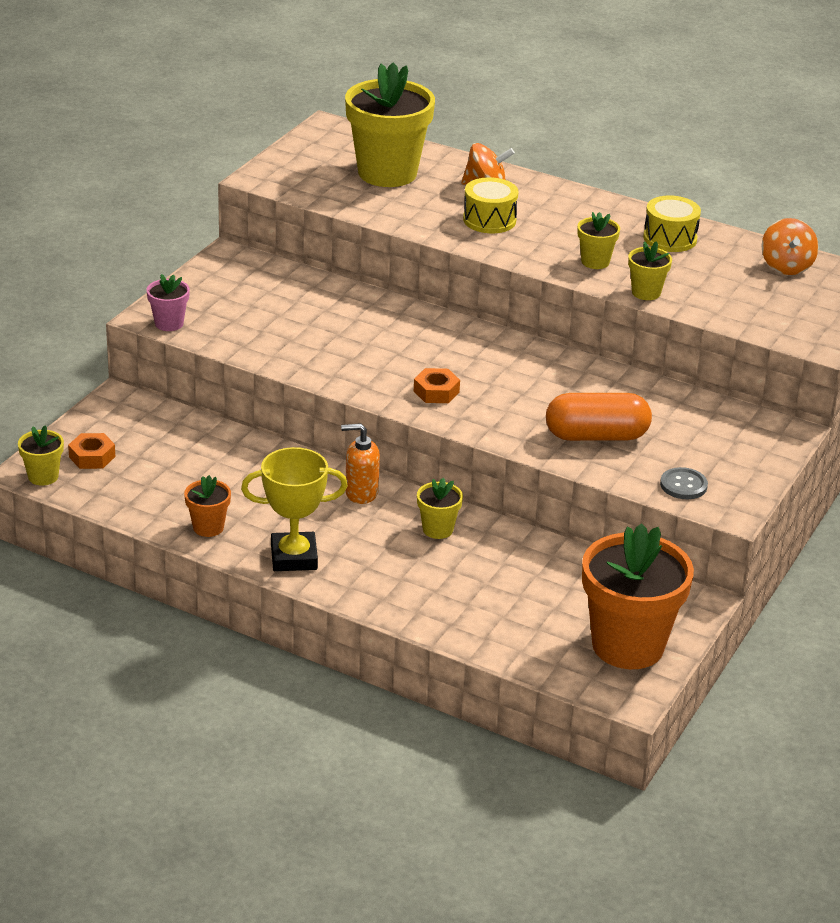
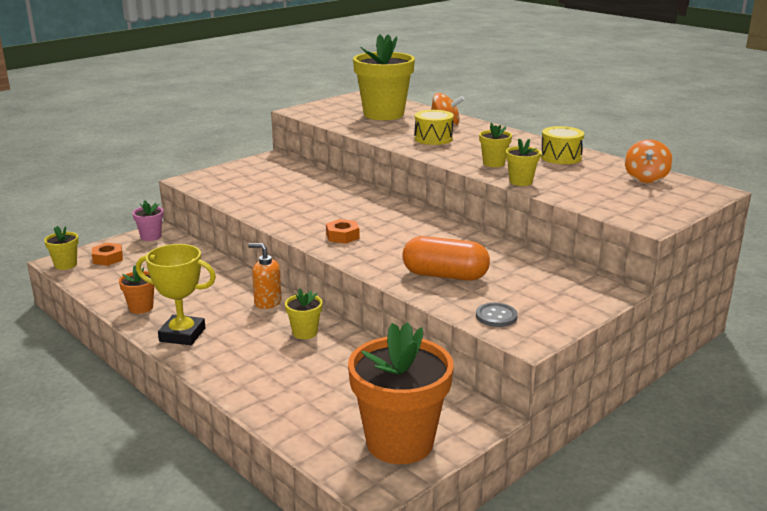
camera: 20 degrees right, 10 degrees down
pink flower pot [147,274,190,331] -> pink flower pot moved to [132,200,163,241]

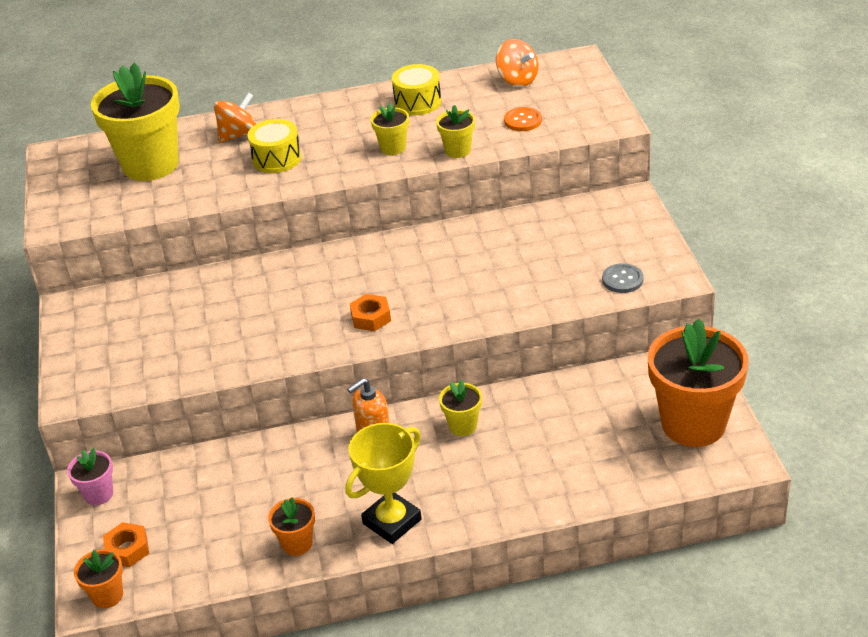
camera: 55 degrees left, 15 degrees up
yellow flower pot [44,226,79,270] -> orange flower pot [74,549,123,608]
orange capsule [402,236,490,281] -> none
none -> orange button [504,107,542,131]

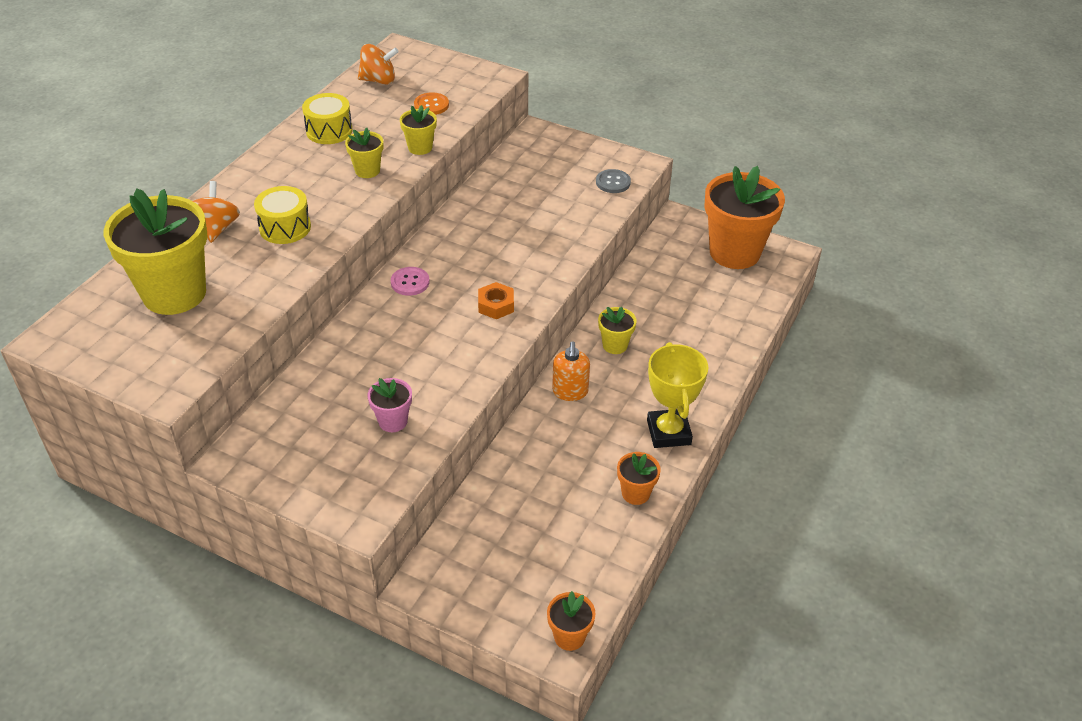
camera: 55 degrees left, 5 degrees up
pink flower pot [67,448,113,505] -> pink flower pot moved to [368,378,412,432]
orange nut [103,522,149,567] -> none
none -> pink button [391,267,430,296]

